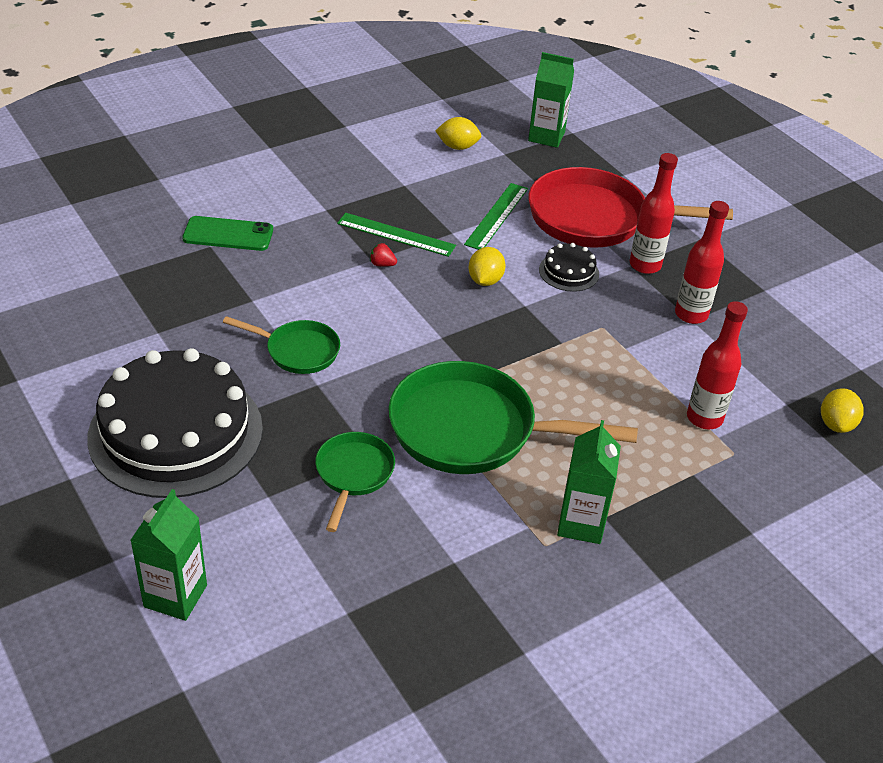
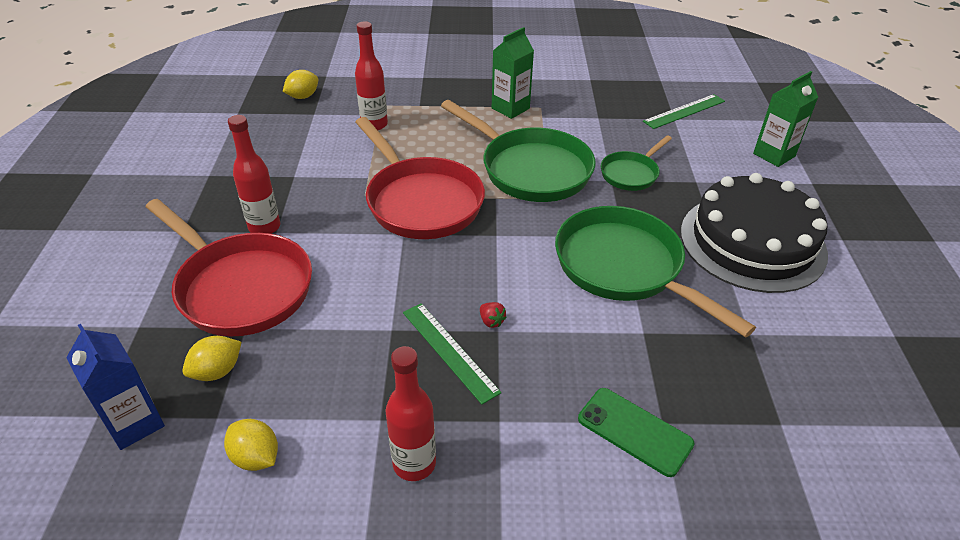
camera: 145 degrees left, 0 degrees up
green pan [223,316,340,374] -> green pan [555,206,756,338], size x1.90
green ruler [464,183,528,250] -> green ruler moved to [643,94,725,129]
yellow lemon [468,247,506,286] -> yellow lemon moved to [182,336,241,381]
green carton [528,52,574,148] -> blue carton [66,324,165,450]
black cake [539,243,599,292] -> none
red bottle [675,201,729,324] -> red bottle moved to [385,346,436,481]
none -> red pan [355,117,485,239]

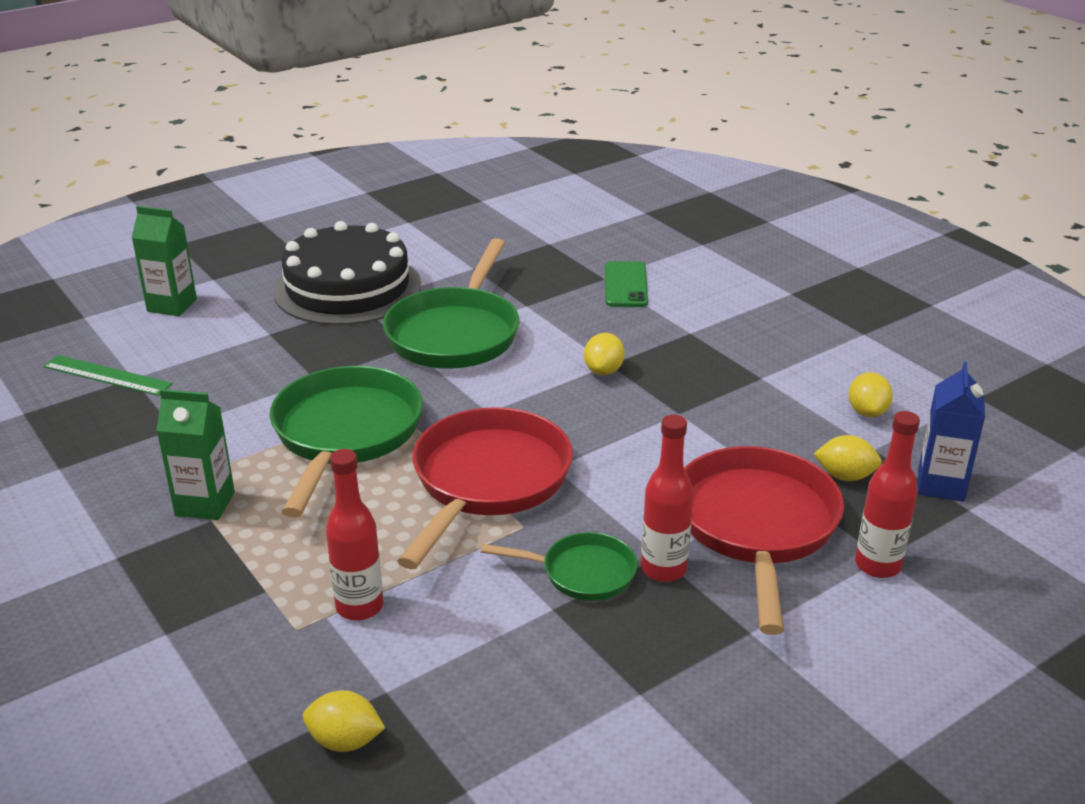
camera: 125 degrees left, 10 degrees down
red bottle [385,346,436,481] -> red bottle moved to [855,411,920,578]
green ruler [403,303,502,405] -> none
red strawberry [480,302,507,328] -> yellow lemon [584,333,625,375]
green pan [601,135,672,191] -> green pan moved to [481,532,637,601]

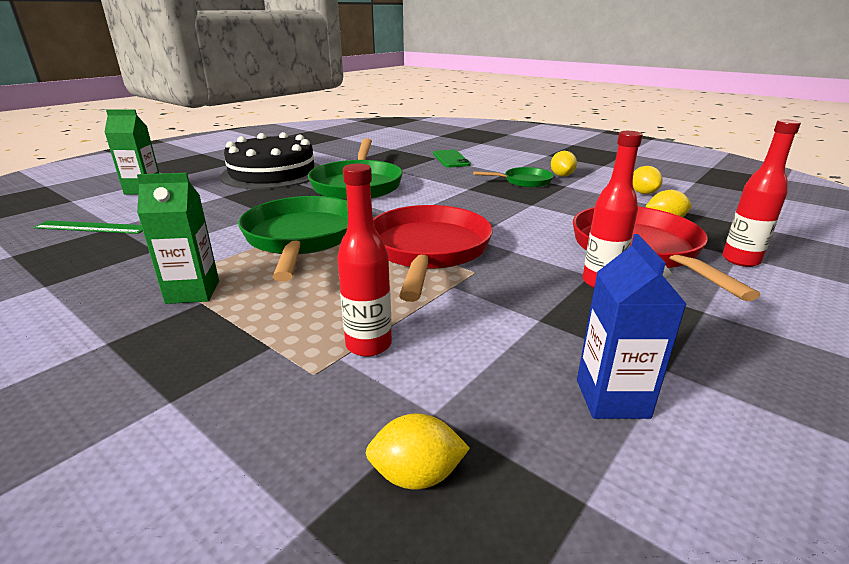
camera: 15 degrees left, 5 degrees down
green pan [481,532,637,601] -> green pan moved to [473,167,554,188]
yellow lemon [584,333,625,375] -> yellow lemon moved to [551,151,577,177]
blue carton [918,362,985,502] -> blue carton moved to [577,234,686,419]

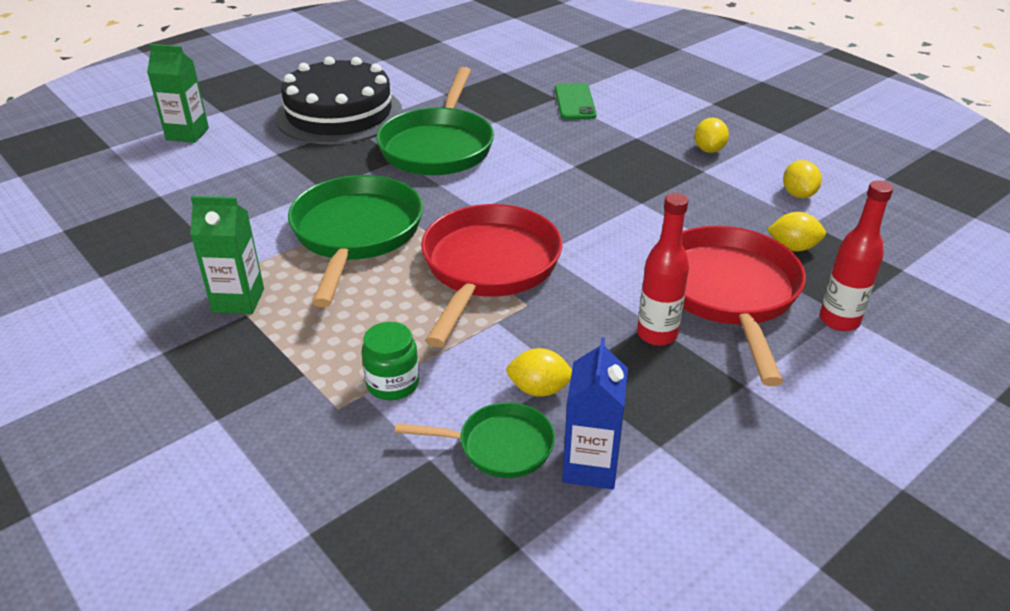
camera: 10 degrees right, 10 degrees up
green ruler [33,220,143,234] -> none
red bottle [337,164,392,357] -> green jar [362,322,419,400]
yellow lemon [366,413,470,490] -> yellow lemon moved to [506,348,572,397]
green pan [473,167,554,188] -> green pan moved to [395,402,555,478]

